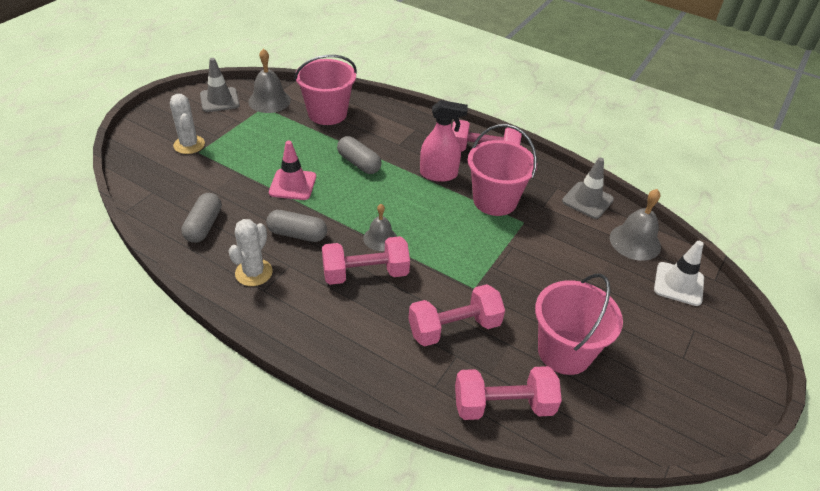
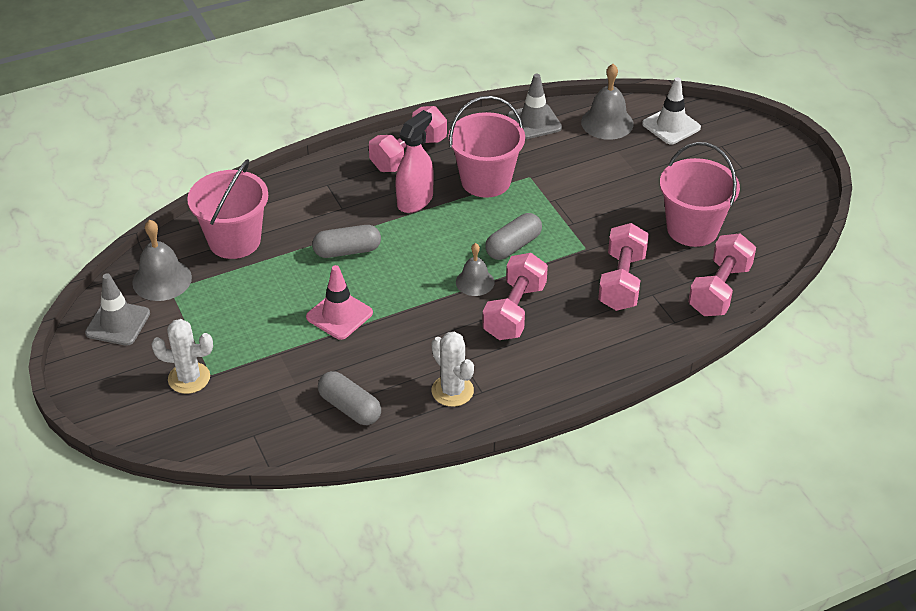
camera: 55 degrees left, 0 degrees up
grey capsule [266,210,327,242] -> grey capsule moved to [485,213,542,260]

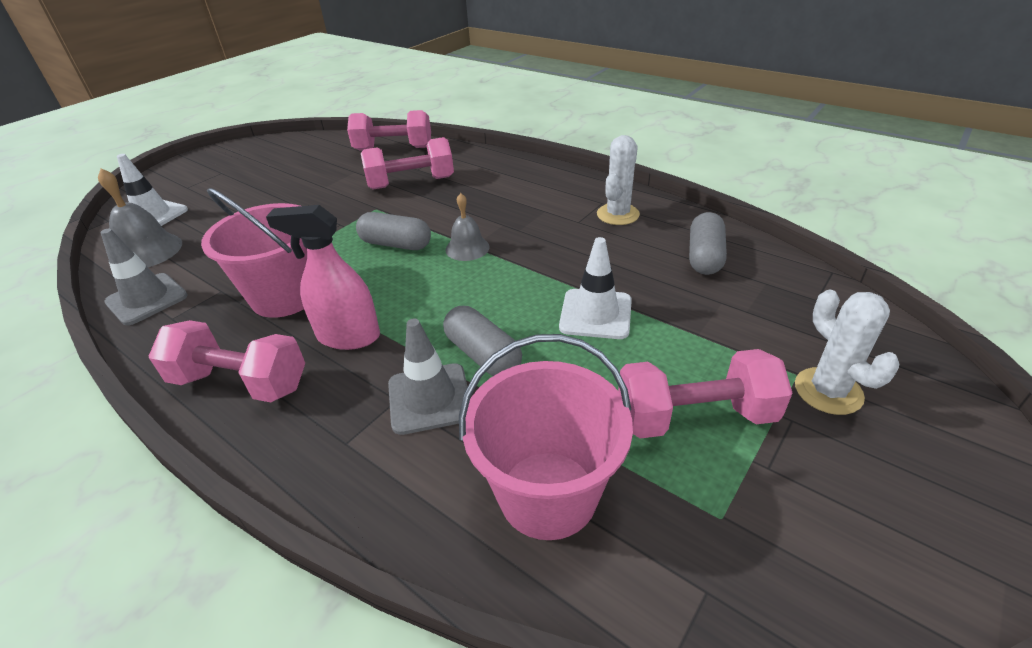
camera: 115 degrees left, 5 degrees down
grey traffic cone [85,273,150,346] -> grey traffic cone moved to [388,318,467,435]
grey bell [132,220,192,301] -> none
pink traffic cone [306,265,373,340] -> white traffic cone [559,237,632,339]
pink dumbbell [482,253,548,340] -> pink dumbbell moved to [618,349,793,439]
pink bucket [660,142,740,247] -> none

